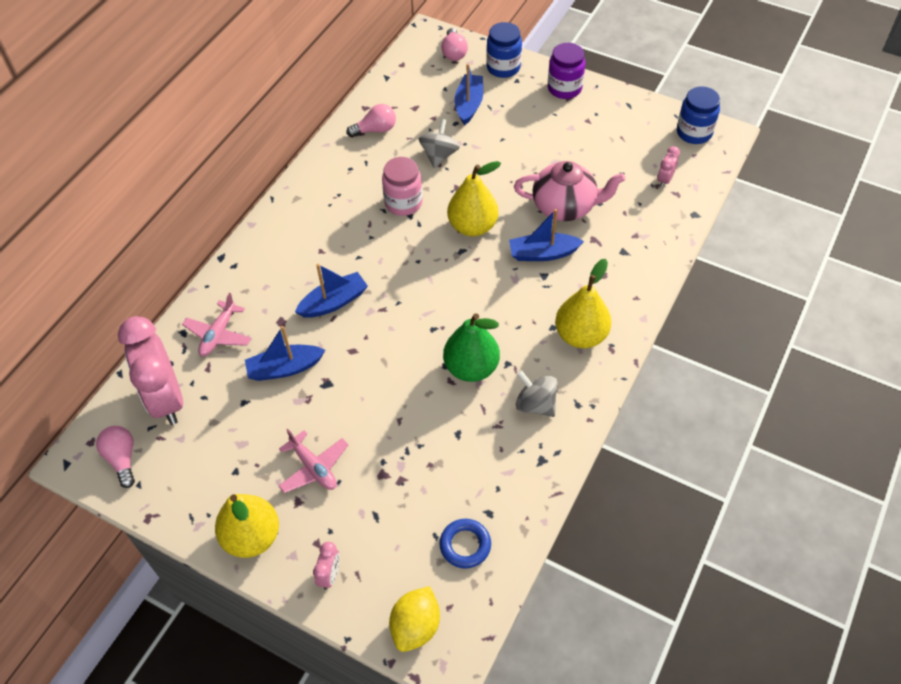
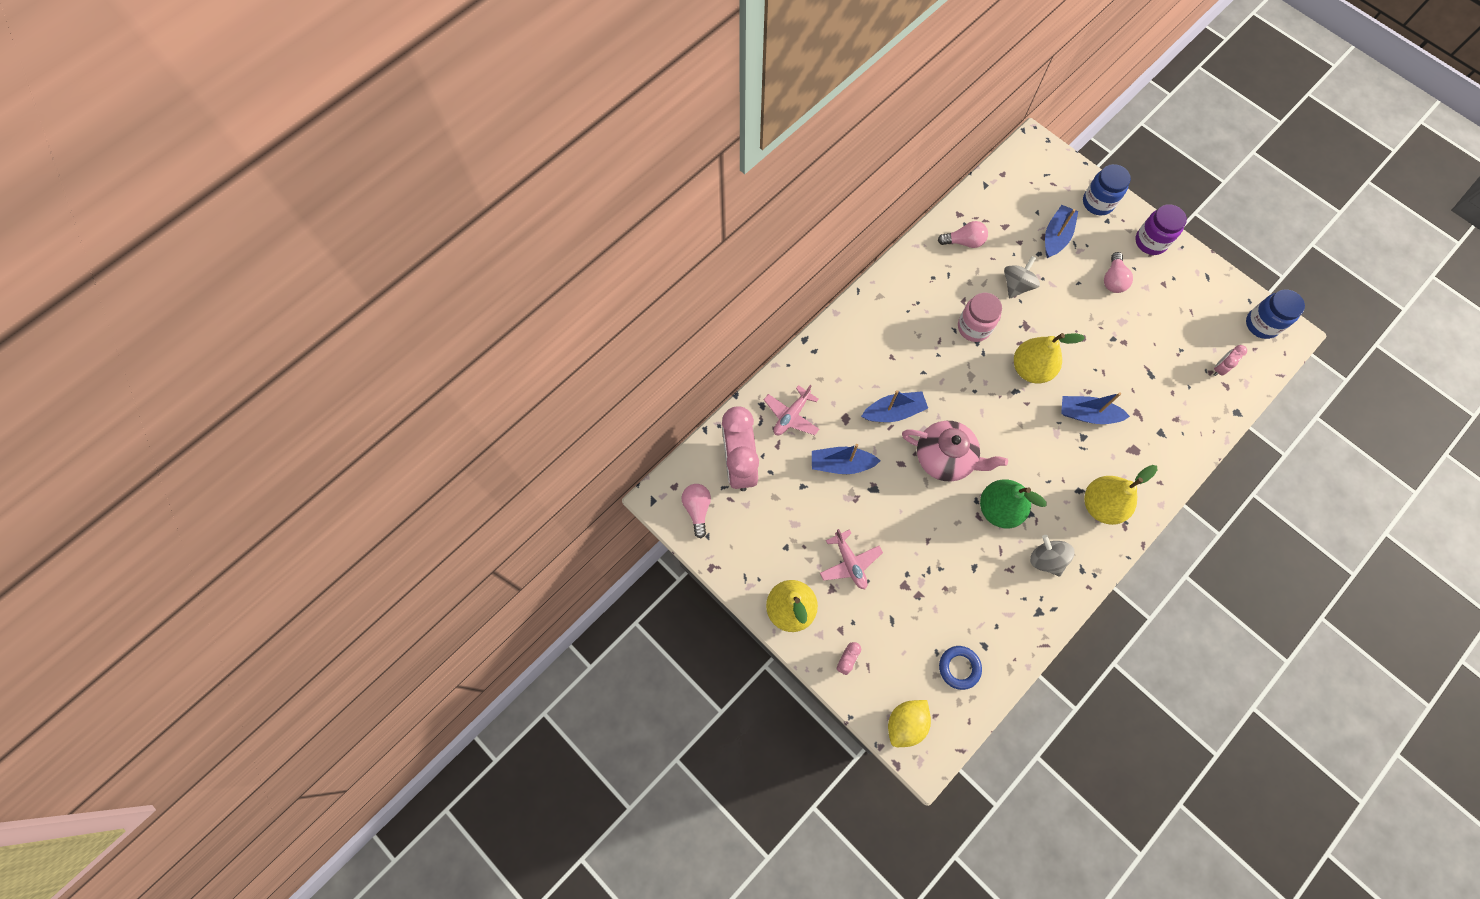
camera: 15 degrees right, 15 degrees up
pink light bulb [441,28,468,61] -> pink light bulb moved to [1104,252,1133,293]
pink teapot [514,161,626,221] -> pink teapot moved to [902,421,1008,481]

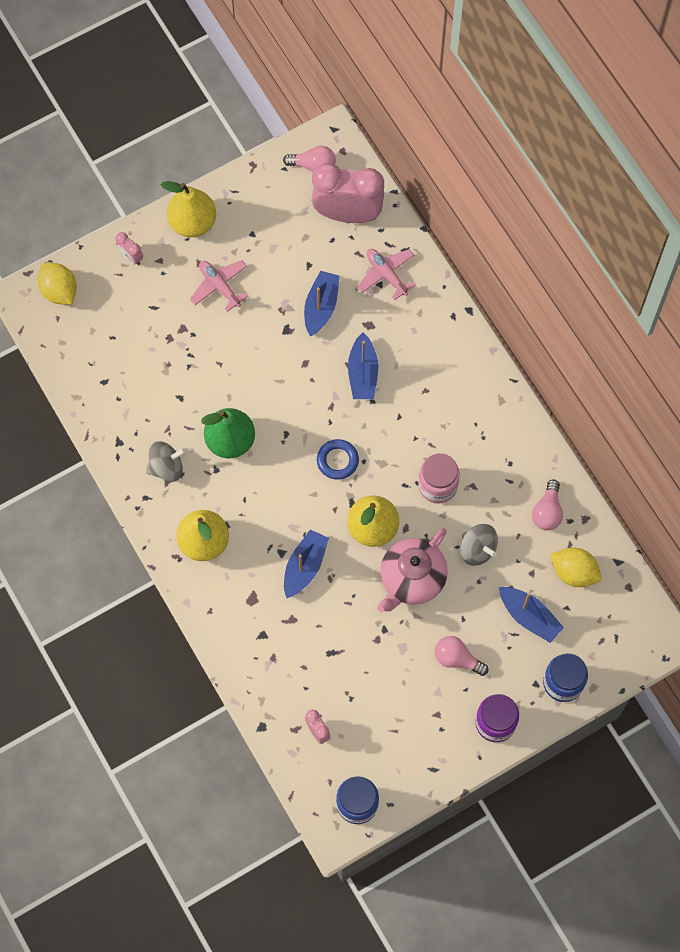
camera: 105 degrees right, 0 degrees up
pink plane [820,529,883,589] -> pink plane turned 60 degrees clockwise [190,260,248,312]
pink teapot [902,421,1008,481] -> pink teapot moved to [377,528,448,612]
blue ring [939,646,982,690] -> blue ring moved to [317,439,359,480]
none -> yellow lemon [550,548,601,587]

